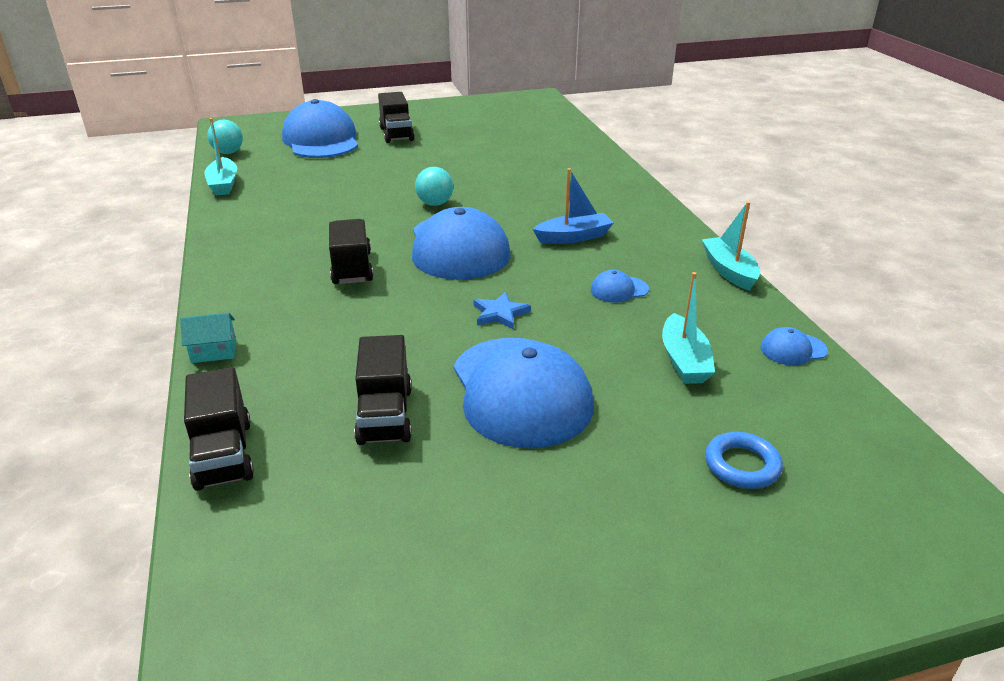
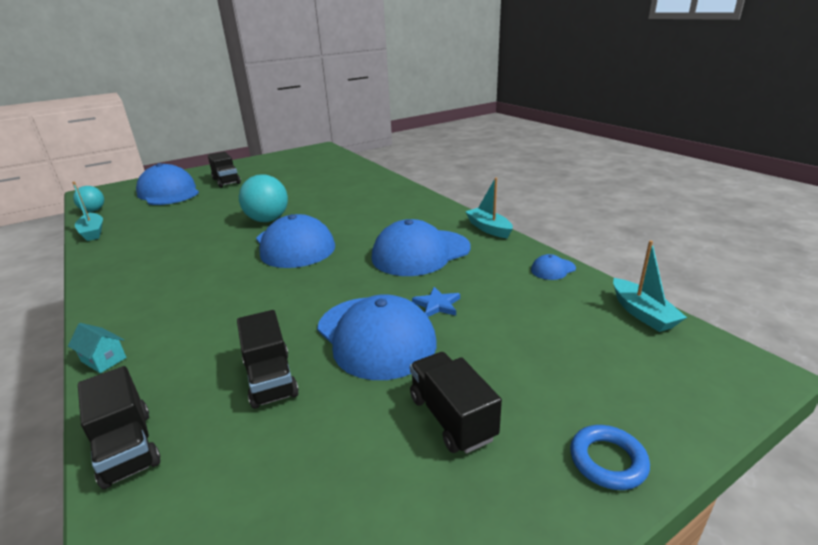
camera: 15 degrees left, 5 degrees down
turquoise house [180,312,236,363] -> turquoise house turned 60 degrees clockwise [68,323,127,373]
black truck [329,219,373,284] -> black truck moved to [410,352,502,454]
turquoise ball [415,167,453,206] -> turquoise ball [239,174,288,222], size x1.65
blue star [473,292,531,329] -> blue star moved to [412,287,460,317]
blue boat [533,168,614,244] -> none
blue cap [591,270,649,303] -> blue cap [371,219,470,276], size x2.41
turquoise boat [662,272,715,384] -> turquoise boat moved to [613,240,687,332]
blue ring [705,432,783,489] -> blue ring moved to [570,425,650,490]

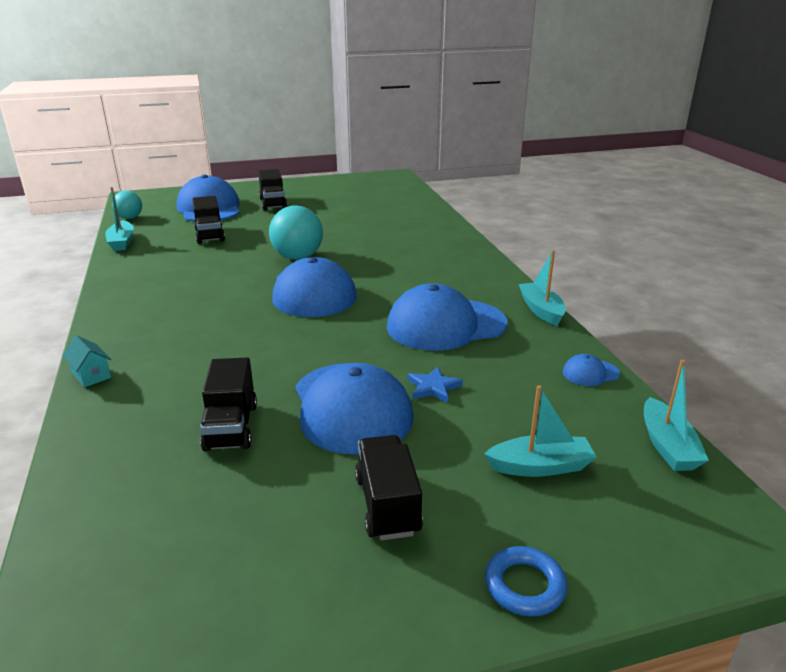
camera: 15 degrees right, 0 degrees up
black truck [78,366,160,489] -> black truck moved to [192,196,225,244]
none -> turquoise boat [484,385,596,477]

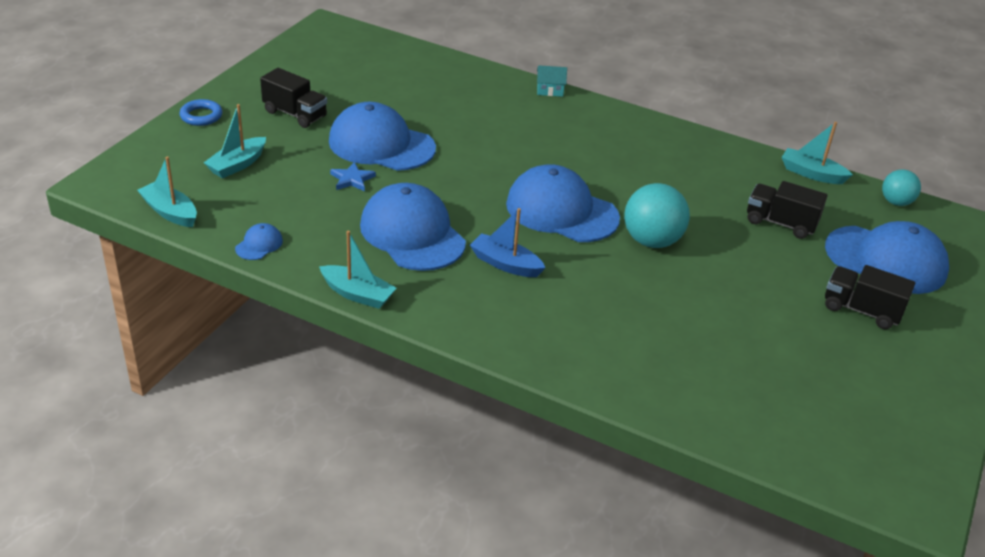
camera: 130 degrees right, 10 degrees up
black truck [200,357,257,451] -> none
blue cap [387,283,507,351] -> blue cap turned 60 degrees counterclockwise [360,183,466,271]
none -> blue boat [470,208,546,277]

